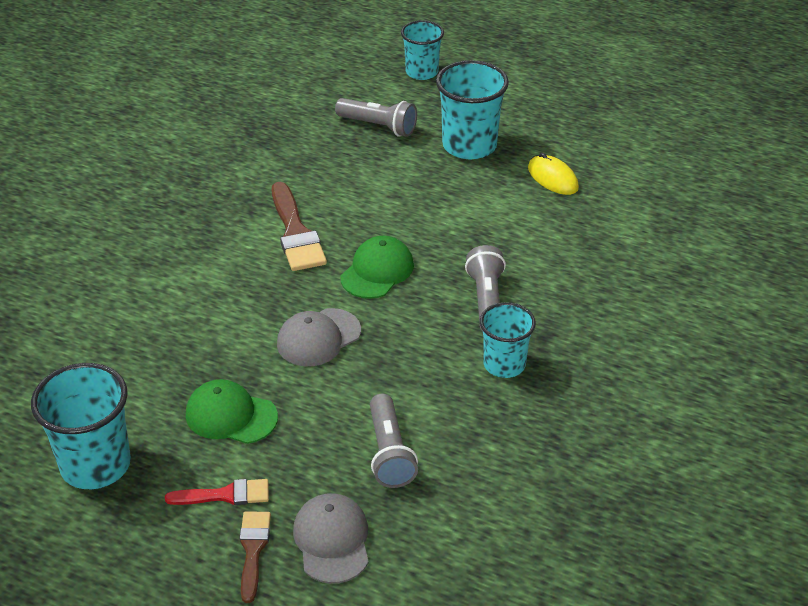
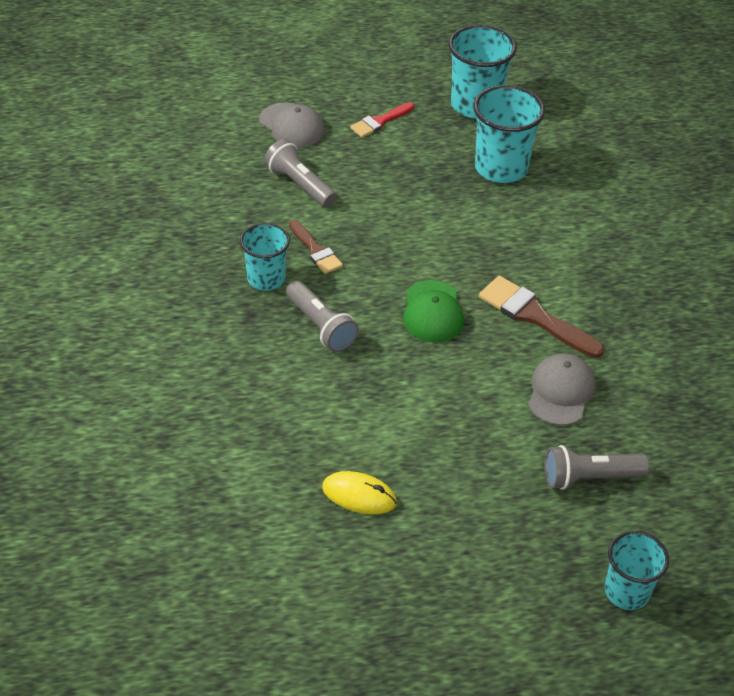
camera: 145 degrees right, 5 degrees up
green cap [186,379,278,444] -> none
brown brush [239,512,271,603] -> brown brush moved to [289,220,343,274]
grey cap [277,308,361,366] -> grey cap moved to [528,353,595,426]
turquoise cup [436,60,509,159] -> turquoise cup moved to [473,85,545,183]

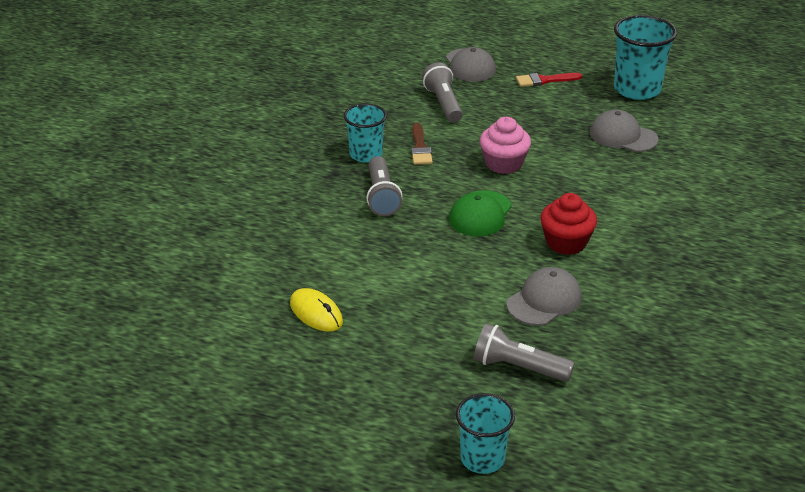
camera: 30 degrees right, 10 degrees down
turquoise cup [473,85,545,183] -> grey cap [590,109,659,152]
brown brush [479,276,604,358] -> red cupcake [540,193,597,255]
none -> pink cupcake [480,117,531,174]

